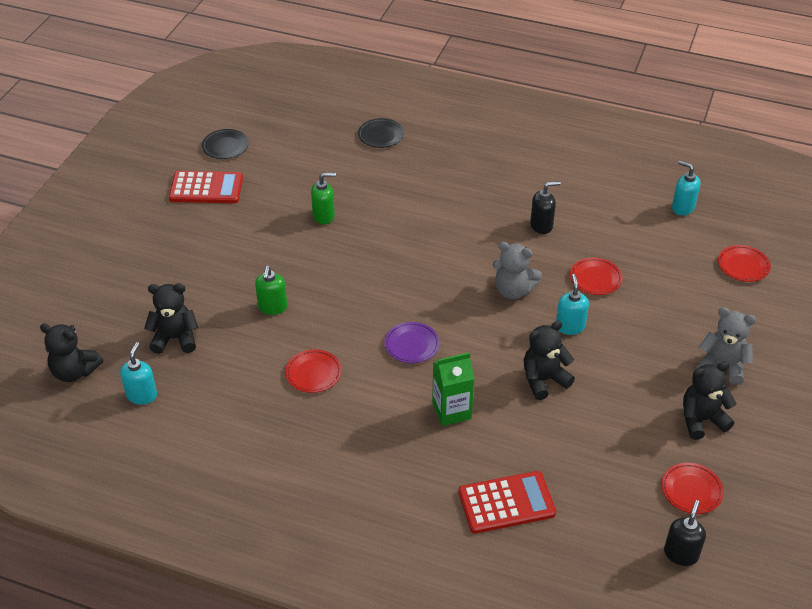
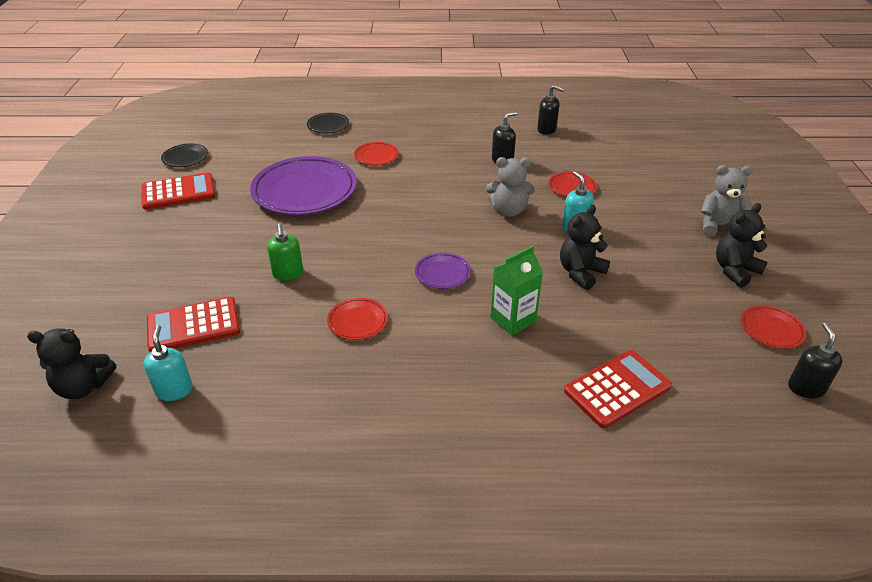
camera: 20 degrees left, 5 degrees down
black teddy bear [144,283,198,354] -> red calculator [147,297,240,352]
green soap dispenser [311,172,336,224] -> purple plate [250,156,357,215]
turquoise soap dispenser [672,161,700,216] -> none
red plate [718,245,771,282] -> red plate moved to [354,142,399,166]
none -> black soap dispenser [537,85,565,135]

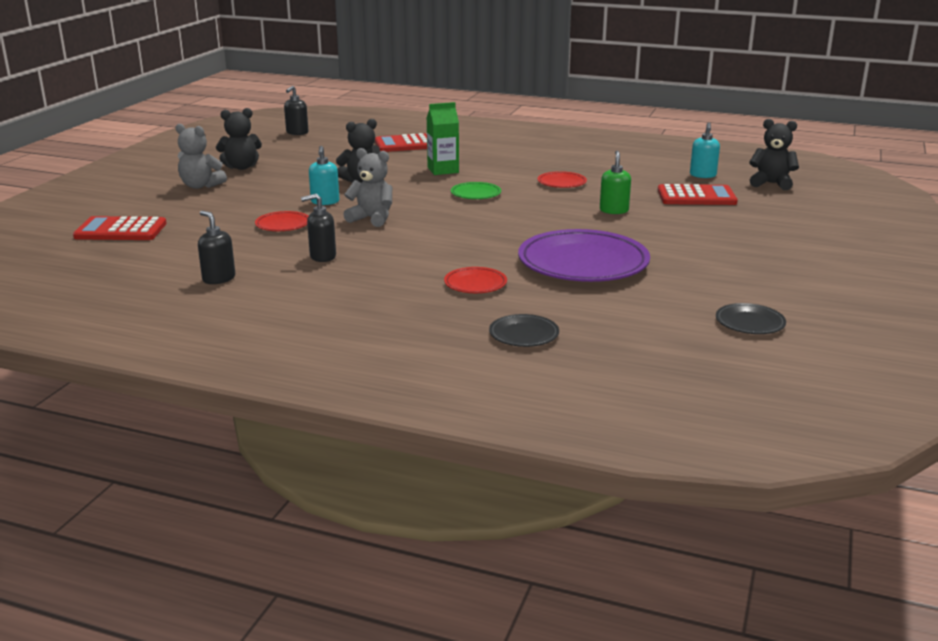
camera: 160 degrees left, 15 degrees down
red calculator [141,173,215,210] -> red calculator moved to [73,216,167,240]
purple plate [415,253,471,289] -> green plate [451,182,501,199]
red plate [741,305,806,349] -> none

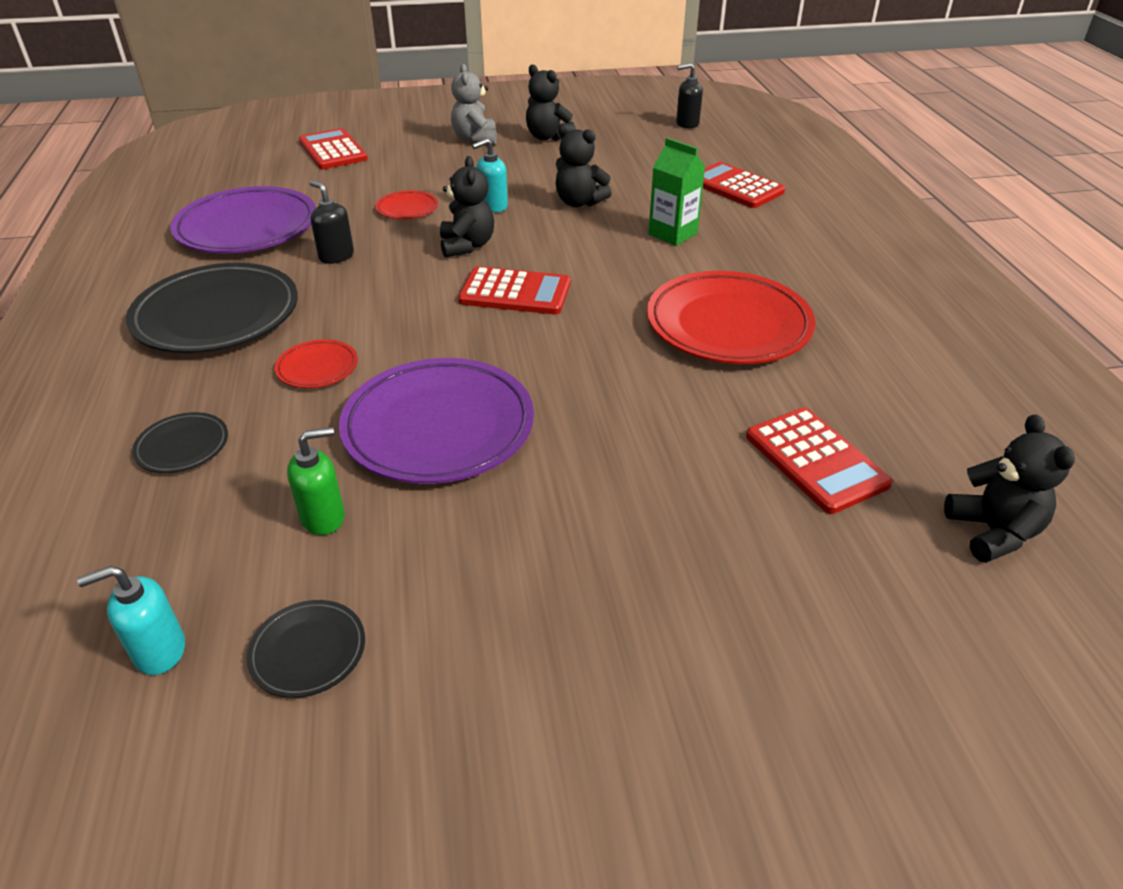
camera: 60 degrees right, 15 degrees up
black soap dispenser [198,211,235,284] -> purple plate [170,186,316,253]
grey teddy bear [343,148,392,227] -> black teddy bear [440,156,494,257]
green plate [451,182,501,199] -> none
red plate [538,171,587,188] -> red plate [647,271,815,364], size x2.17
green soap dispenser [600,150,631,214] -> green soap dispenser moved to [287,427,345,535]
turquoise soap dispenser [690,123,720,178] -> turquoise soap dispenser moved to [77,566,185,675]
none -> black plate [126,263,298,353]
none -> red calculator [458,266,571,314]

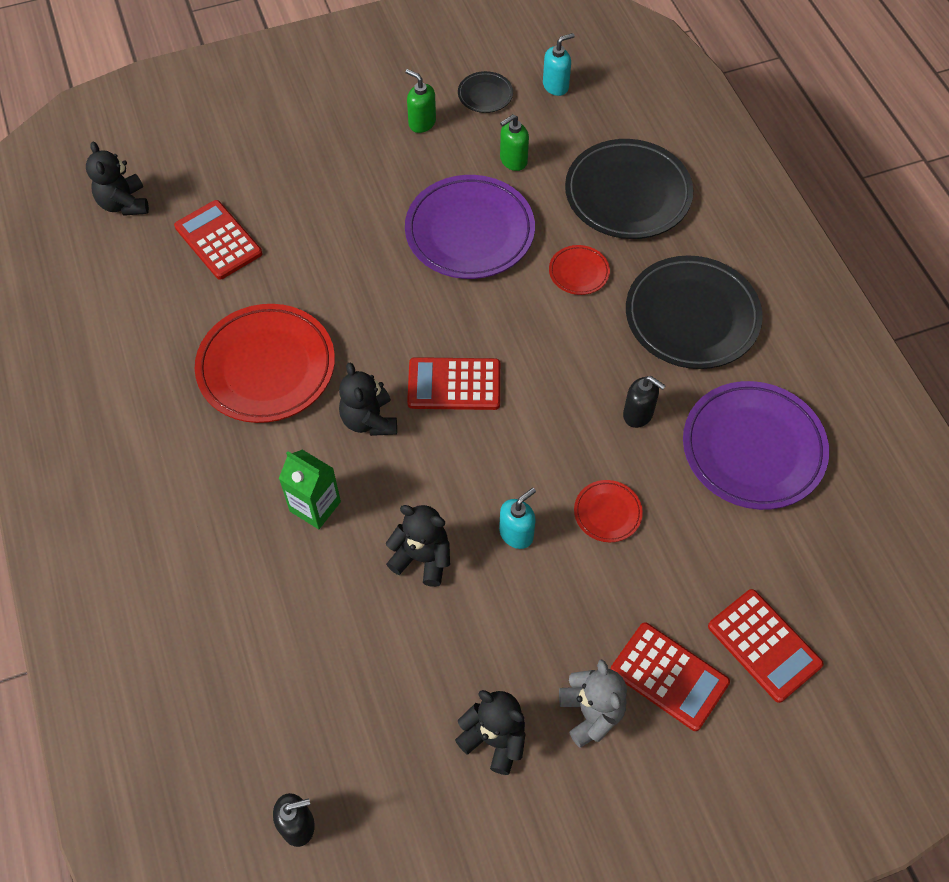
camera: 170 degrees right, 20 degrees up
black plate [132,412,228,473] -> black plate [565,139,693,239], size x2.17
black teddy bear [440,156,494,257] -> black teddy bear moved to [339,363,397,436]
red calculator [703,162,785,208] -> red calculator moved to [610,622,730,731]
none -> green soap dispenser [405,69,436,133]

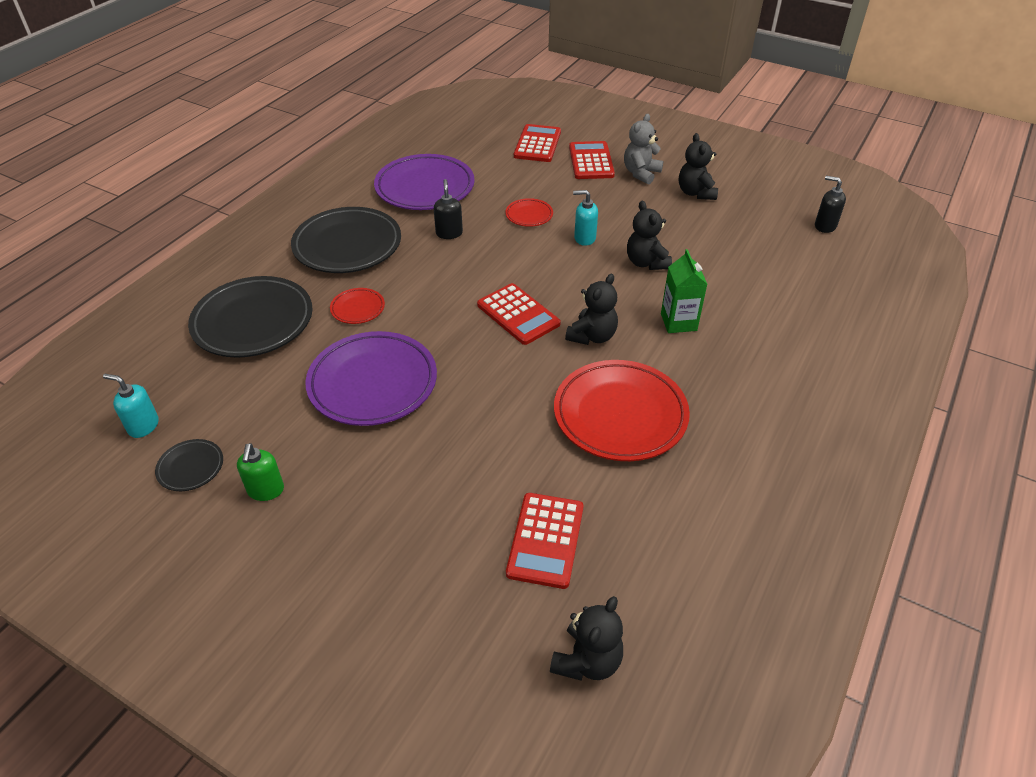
camera: 130 degrees left, 15 degrees down
green soap dispenser [500,114,529,171] -> none

